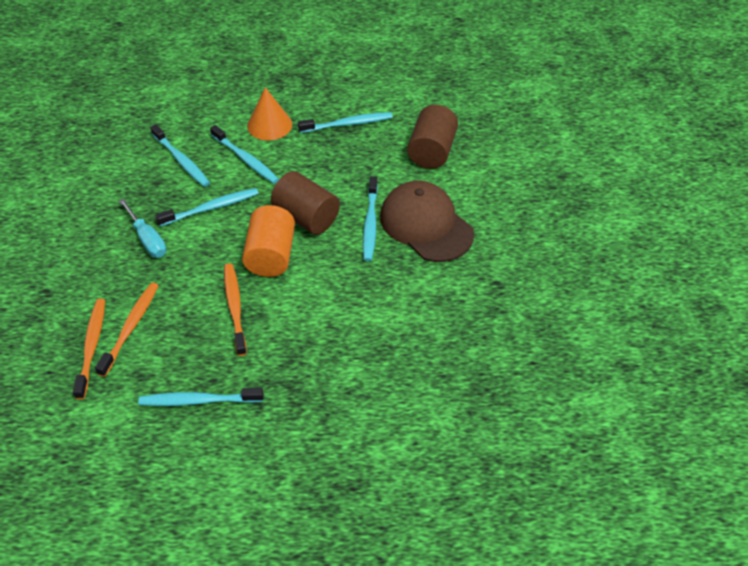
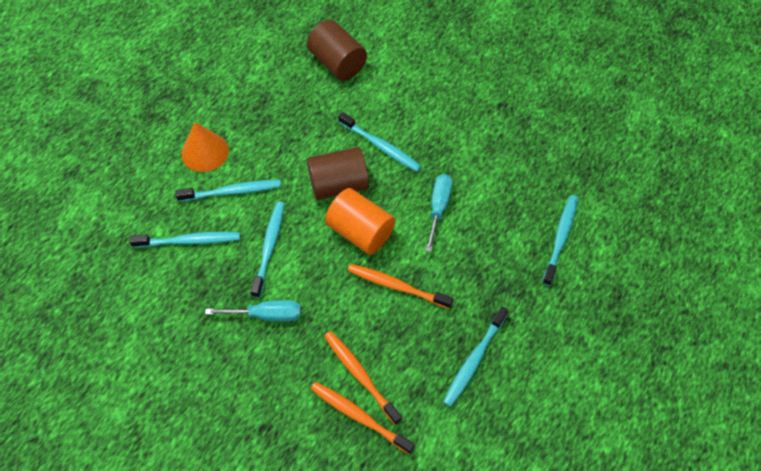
camera: 55 degrees left, 10 degrees up
turquoise toothbrush [298,112,393,133] -> turquoise toothbrush moved to [542,195,578,286]
brown cap [380,181,474,262] -> none
none -> turquoise screwdriver [426,174,452,252]

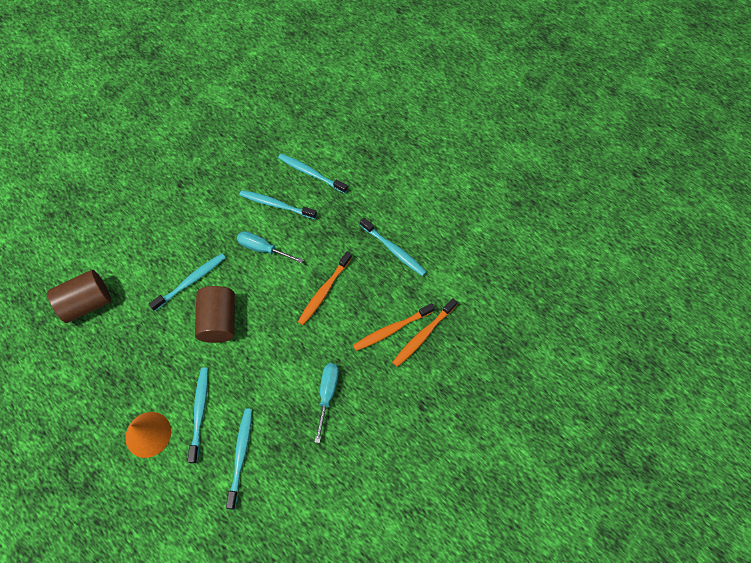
camera: 80 degrees left, 5 degrees up
turquoise toothbrush [251,202,285,298] -> turquoise toothbrush moved to [239,190,317,219]
orange cylinder [325,188,395,255] -> none

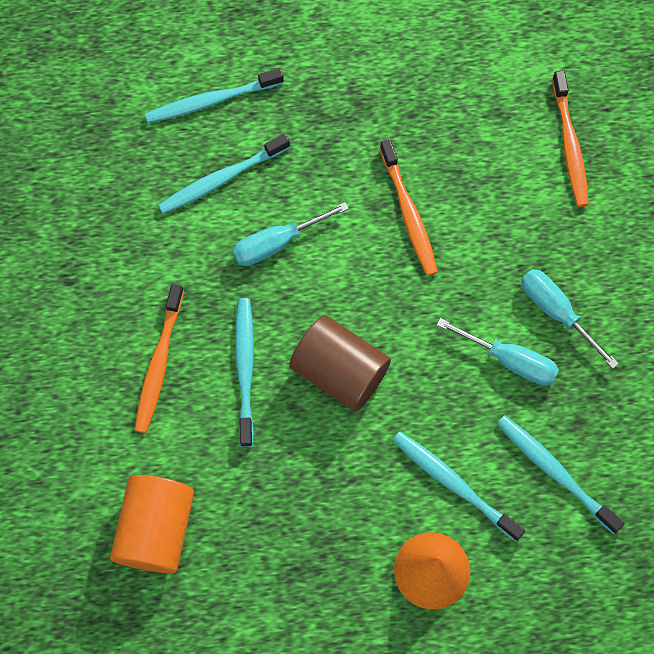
camera: 50 degrees left, 5 degrees up
brown cylinder [47,270,111,323] -> orange cylinder [110,475,194,574]
orange toothbrush [353,303,435,351] -> orange toothbrush moved to [134,284,184,433]
turquoise toothbrush [360,218,427,276] -> none
none -> turquoise screwdriver [437,318,559,386]

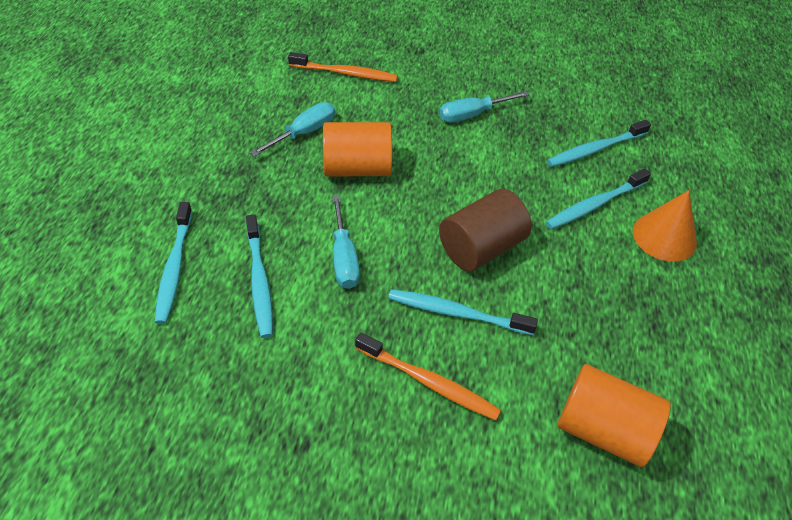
camera: 75 degrees left, 20 degrees down
orange toothbrush [380,139,438,276] -> orange cylinder [323,122,392,177]
turquoise screwdriver [437,318,559,386] -> turquoise screwdriver moved to [250,102,335,157]

